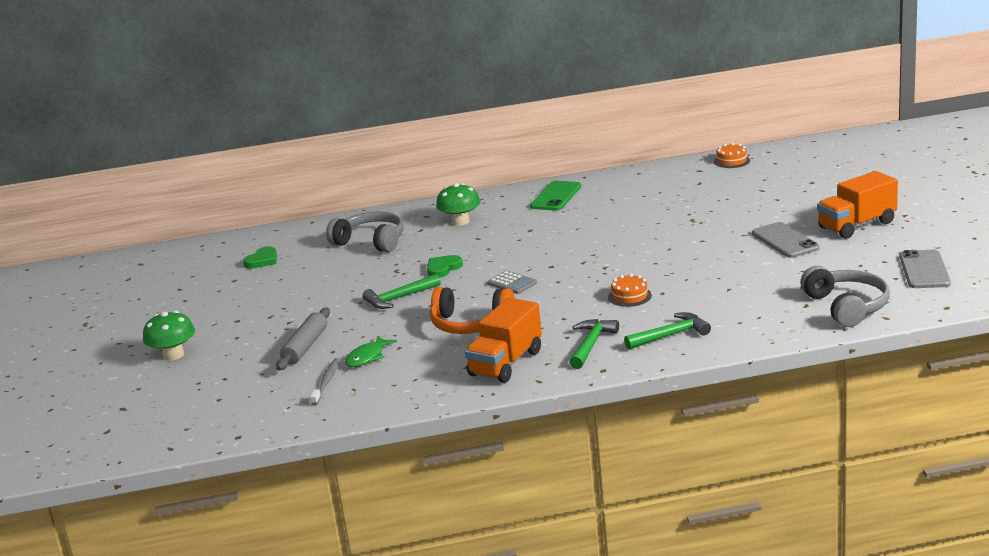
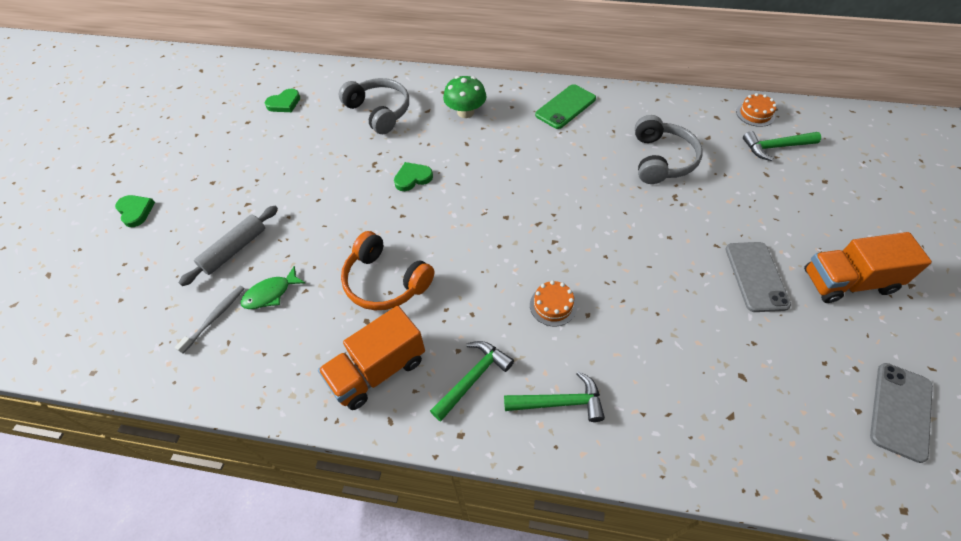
camera: 20 degrees right, 30 degrees up
green mushroom [143,311,195,360] -> green heart [115,195,155,227]
green hammer [363,274,441,309] -> green hammer moved to [743,131,821,161]
grey calculator [487,271,537,294] -> none
grey headphones [800,266,890,327] -> grey headphones moved to [635,115,703,184]

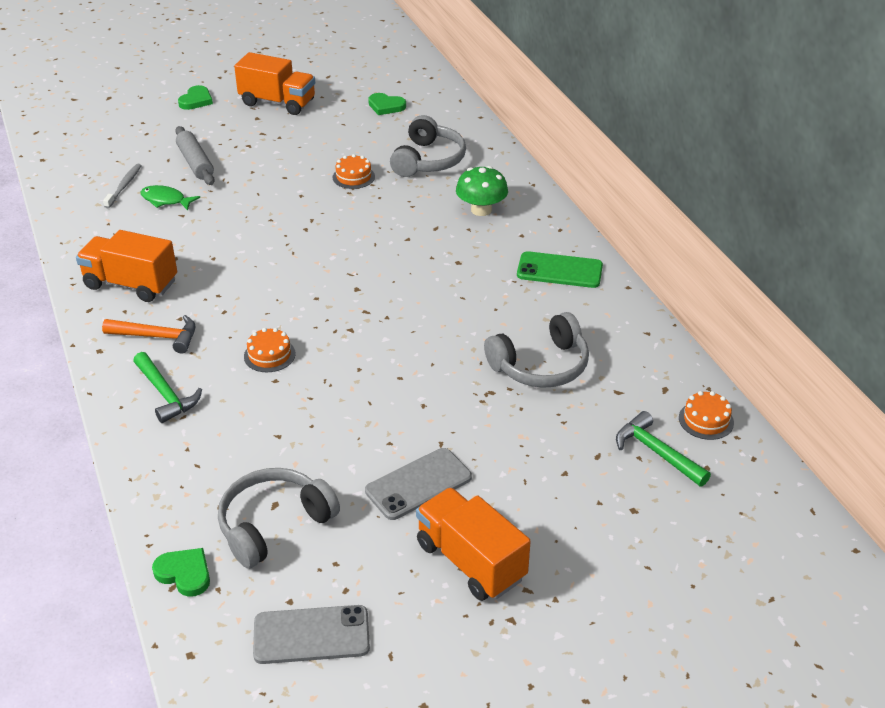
camera: 55 degrees right, 15 degrees down
grey toothbrush [175,286,245,353] -> grey toothbrush turned 75 degrees counterclockwise [103,164,142,208]
grey rolling pin [179,206,278,286] -> grey rolling pin turned 60 degrees clockwise [175,126,215,185]
orange headphones [341,231,434,310] -> none
green heart [394,162,433,191] -> green heart moved to [152,548,210,597]
green hammer [430,341,514,422] -> orange hammer [102,315,196,353]
none -> grey headphones [218,468,340,568]
none -> orange truck [234,52,315,115]
none -> orange cake [333,154,375,189]

